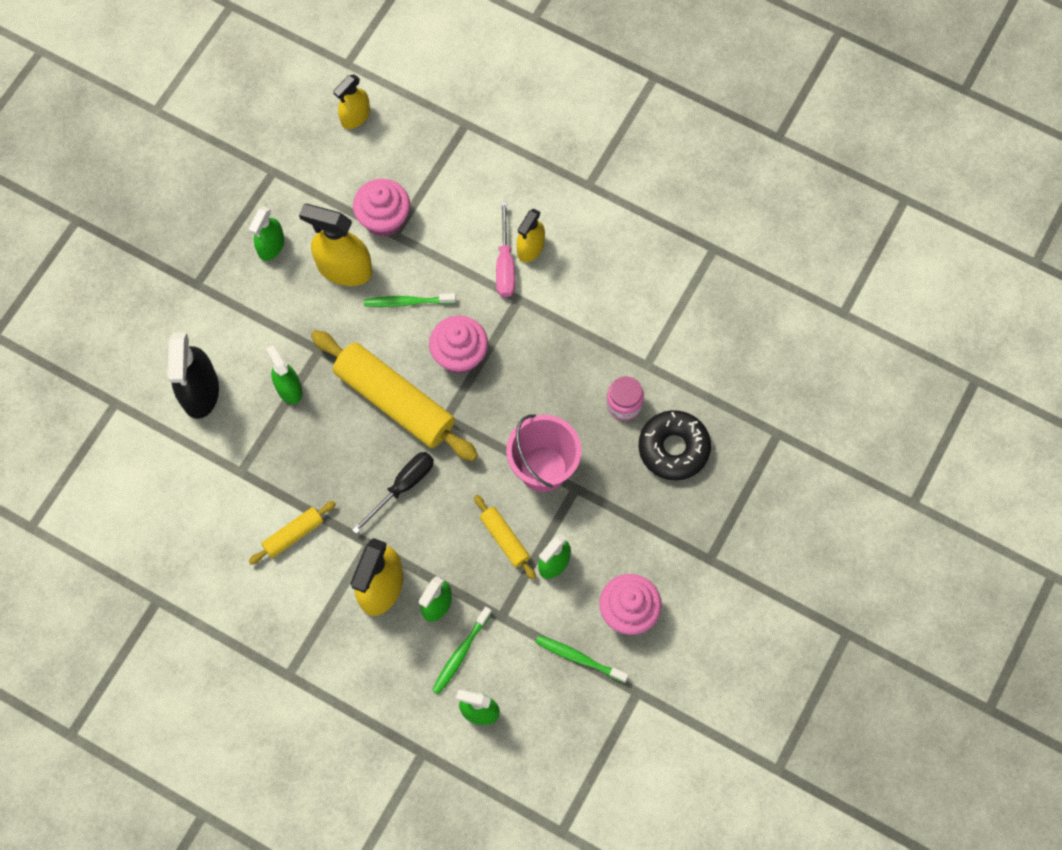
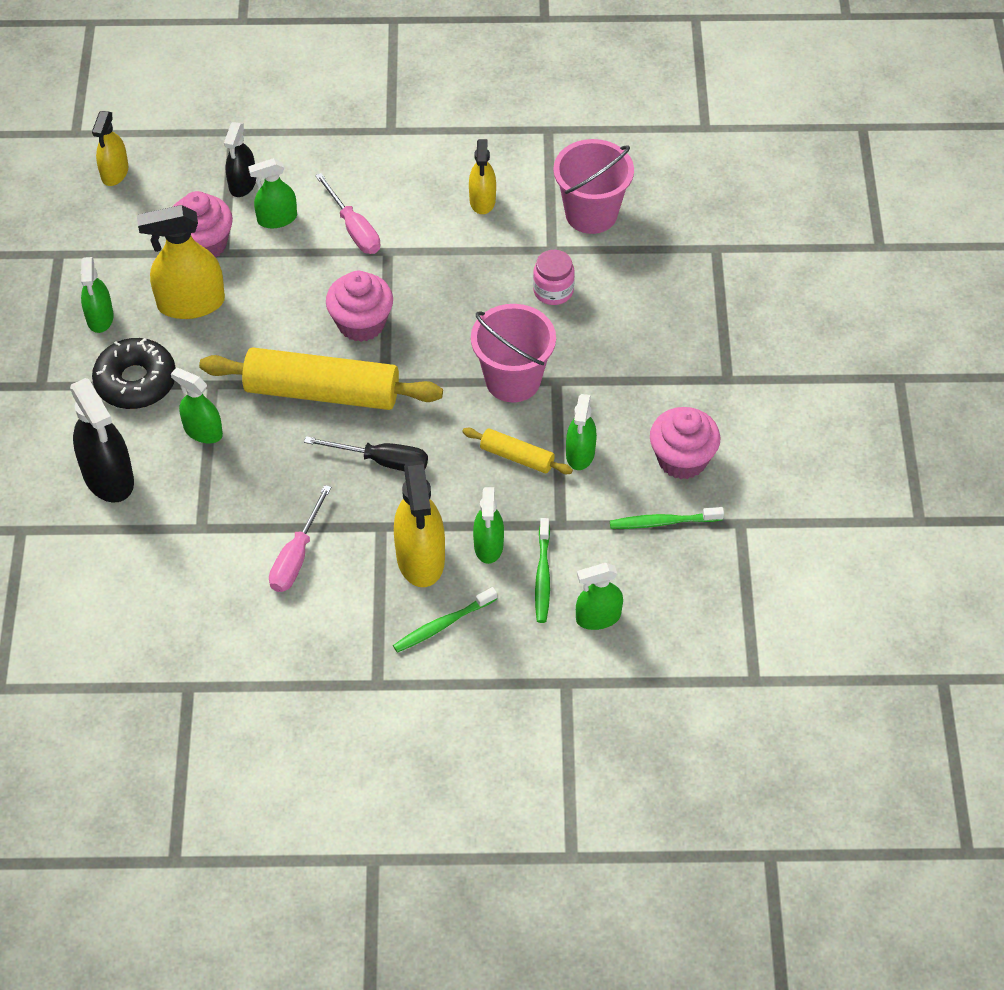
camera: 30 degrees left, 15 degrees down
yellow rolling pin [248,501,336,564] -> pink screwdriver [269,485,331,592]
black screwdriver [352,452,434,534] -> black screwdriver turned 90 degrees clockwise [304,436,428,471]
green toothbrush [364,293,456,307] -> green toothbrush moved to [393,587,497,653]
yellow spray bottle [517,209,545,262] -> yellow spray bottle moved to [469,139,496,214]
black donut [639,410,711,481] -> black donut moved to [92,338,176,409]
none -> black spray bottle [224,122,256,197]
none -> green spray bottle [248,158,297,228]
none -> pink bucket [553,139,634,234]

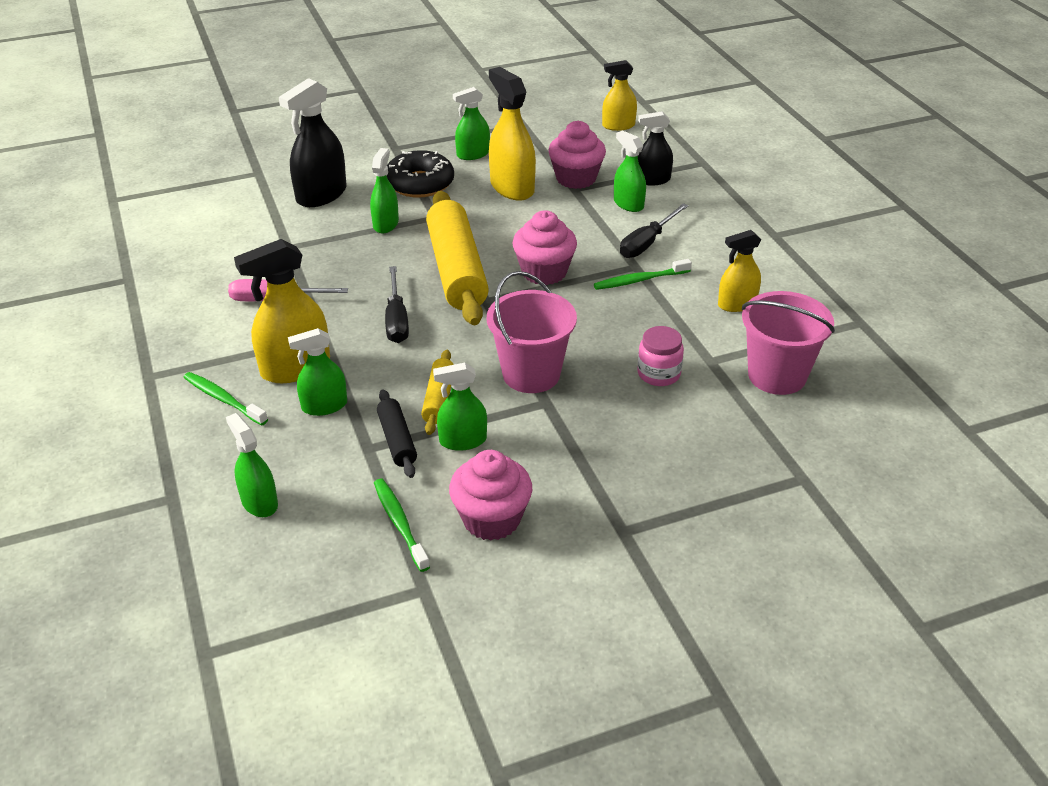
camera: 70 degrees right, 15 degrees down
pink screwdriver [315,173,380,254] -> black screwdriver [620,203,688,258]
green toothbrush [535,518,550,623] -> green toothbrush moved to [594,259,692,290]
none -> black rolling pin [377,389,417,478]

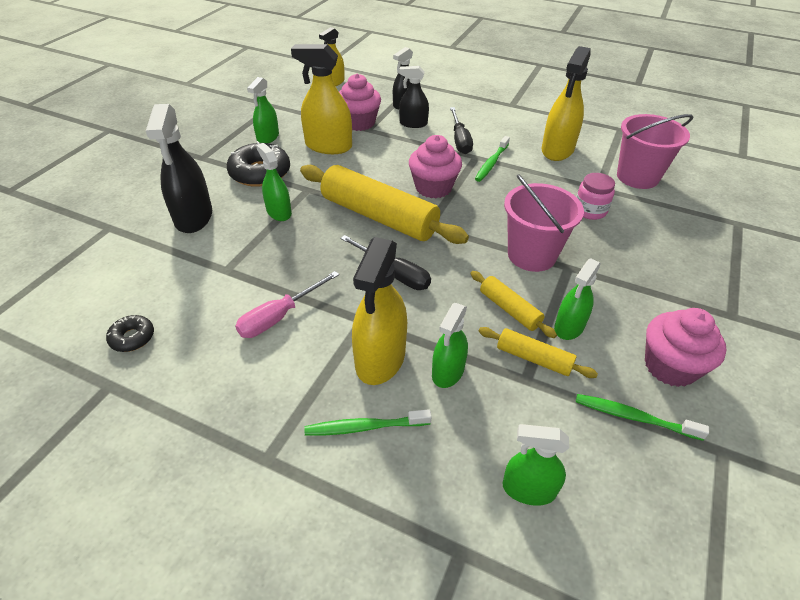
camera: 45 degrees left, 5 degrees up
black rolling pin [377,389,417,478] -> yellow rolling pin [478,327,598,378]
green spray bottle [614,130,646,212] -> black spray bottle [399,66,429,128]
yellow spray bottle [718,230,761,312] -> yellow spray bottle [542,46,591,161], size x1.62
none -> black donut [106,315,154,352]

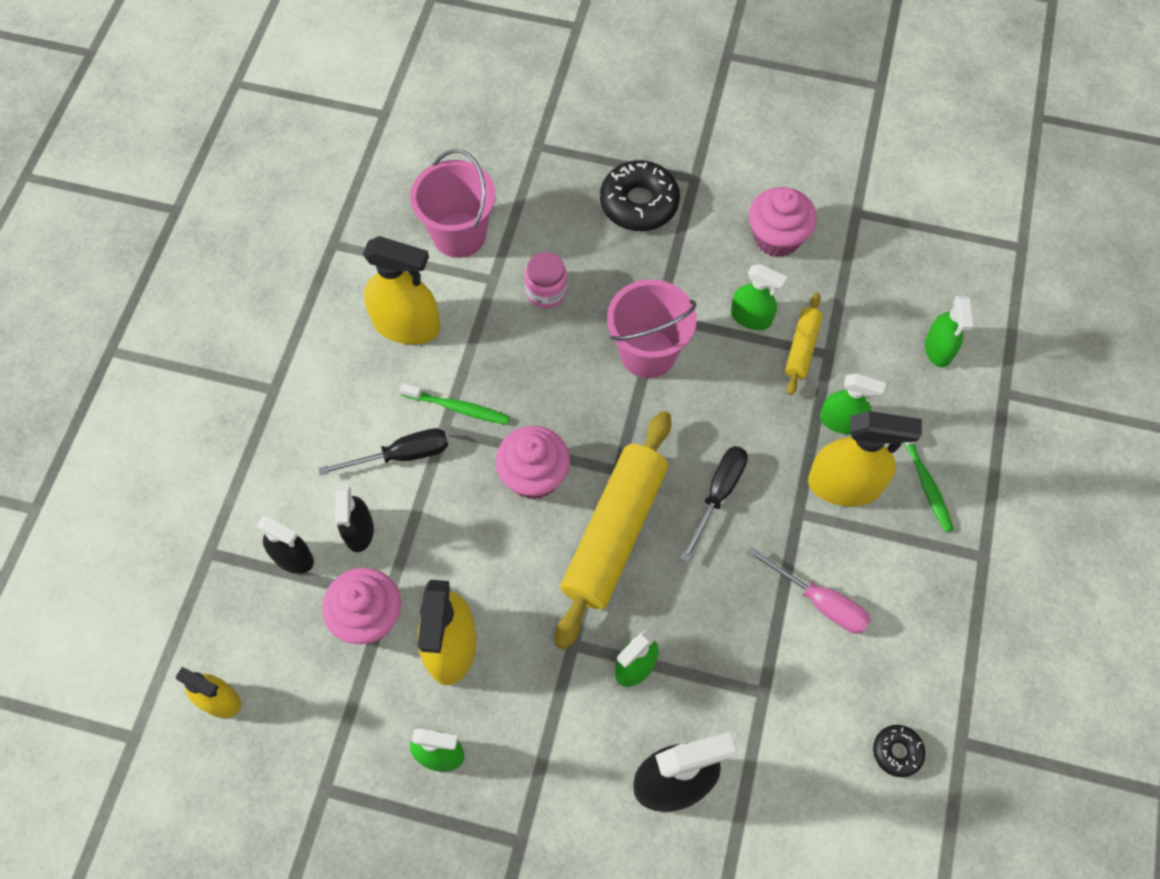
camera: 100 degrees left, 20 degrees up
black donut [227,141,290,187] -> black donut moved to [600,160,680,231]
yellow rolling pin [470,271,557,338] -> none
green toothbrush [576,394,709,441] -> none

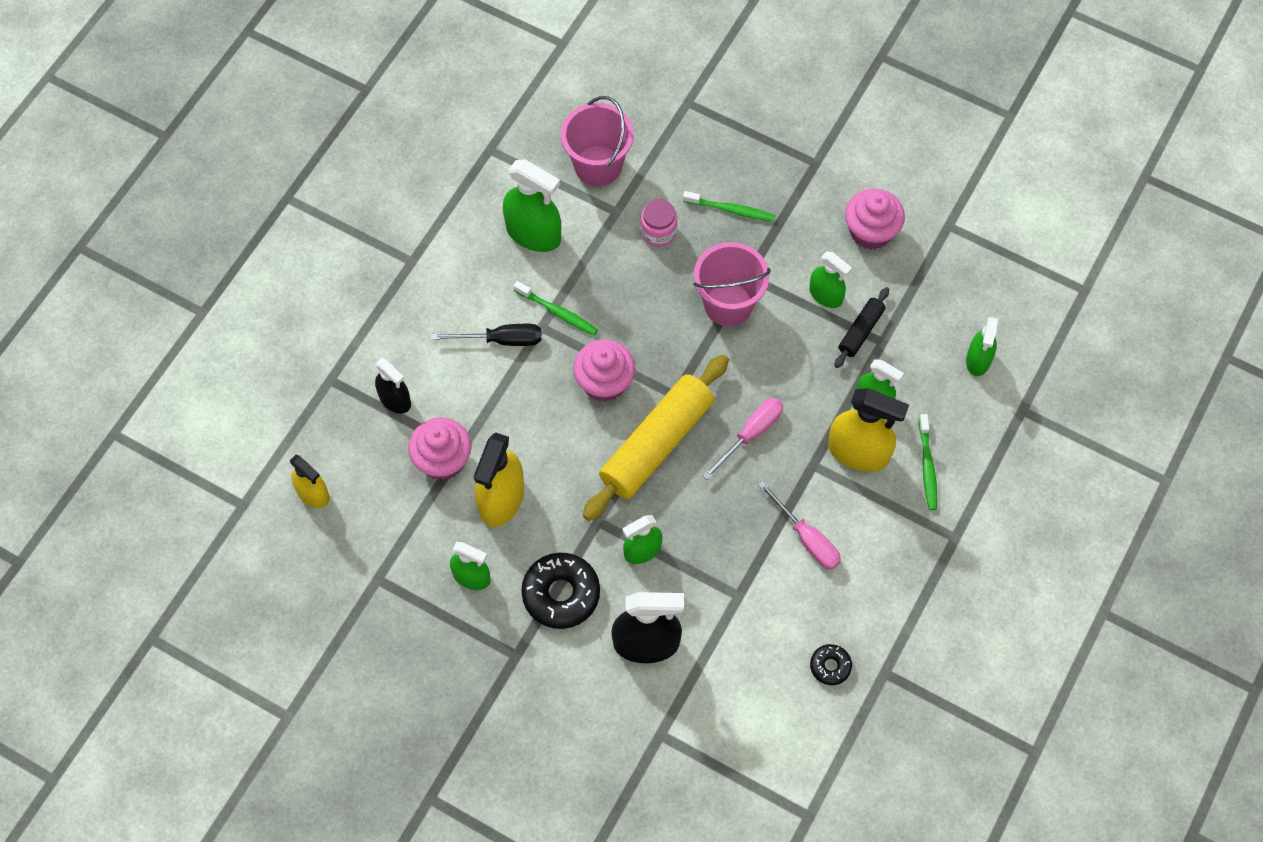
camera: 15 degrees right, 0 degrees up
black spray bottle [335,485,374,552] -> none
yellow spray bottle [363,236,440,345] -> green spray bottle [503,159,561,252]
black donut [600,160,680,231] -> black donut moved to [521,553,600,629]
black screwdriver [680,446,748,562] -> pink screwdriver [702,398,783,480]
yellow rolling pin [785,293,823,395] -> black rolling pin [834,287,889,368]
none -> green toothbrush [683,191,775,222]

